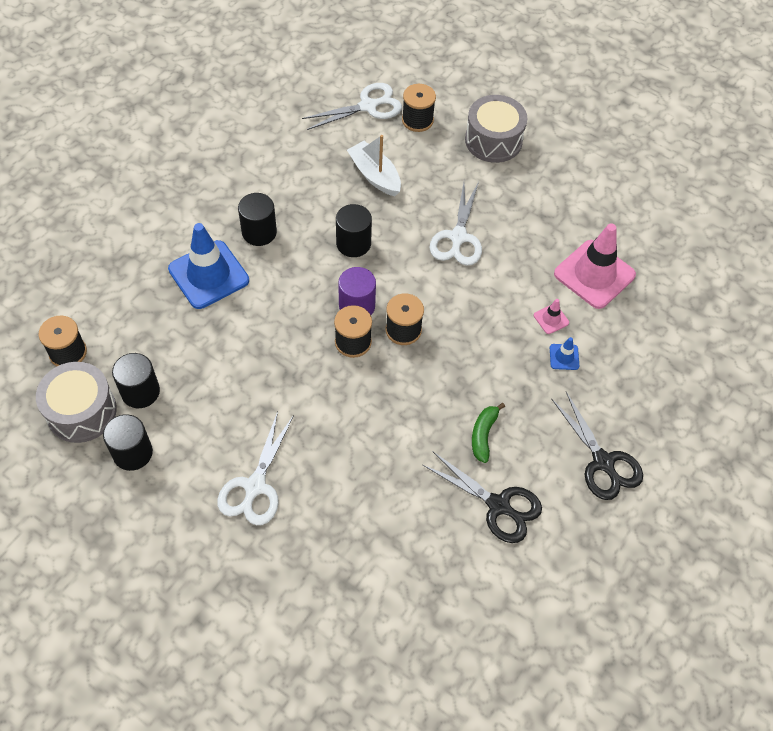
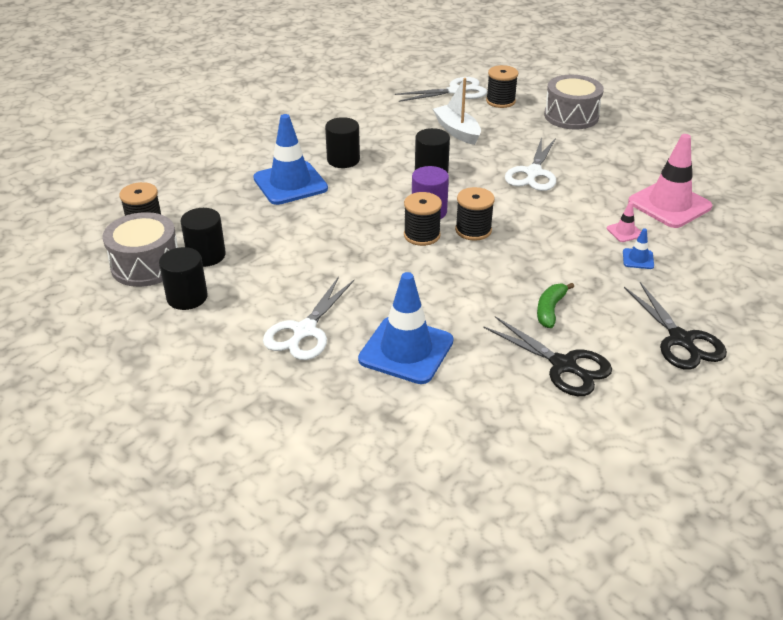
camera: 10 degrees right, 20 degrees down
none -> blue traffic cone [358,272,454,384]

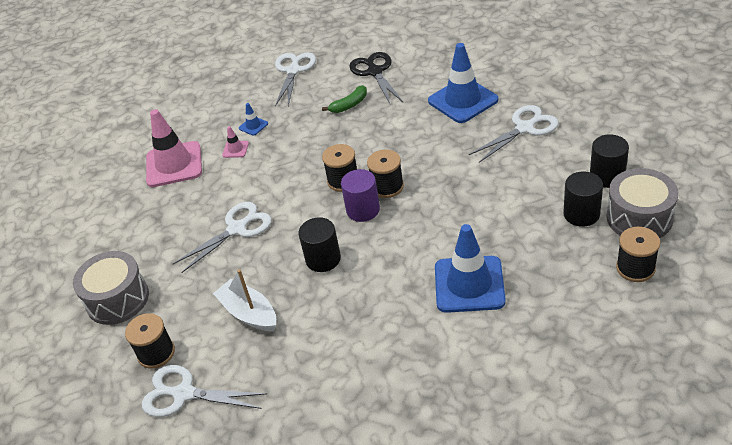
camera: 145 degrees left, 5 degrees up
black cylinder [325,117,360,168] -> none
white boat [433,78,481,145] -> white boat turned 135 degrees clockwise [213,269,276,331]
black scissors [624,282,727,370] -> white scissors [275,52,316,106]

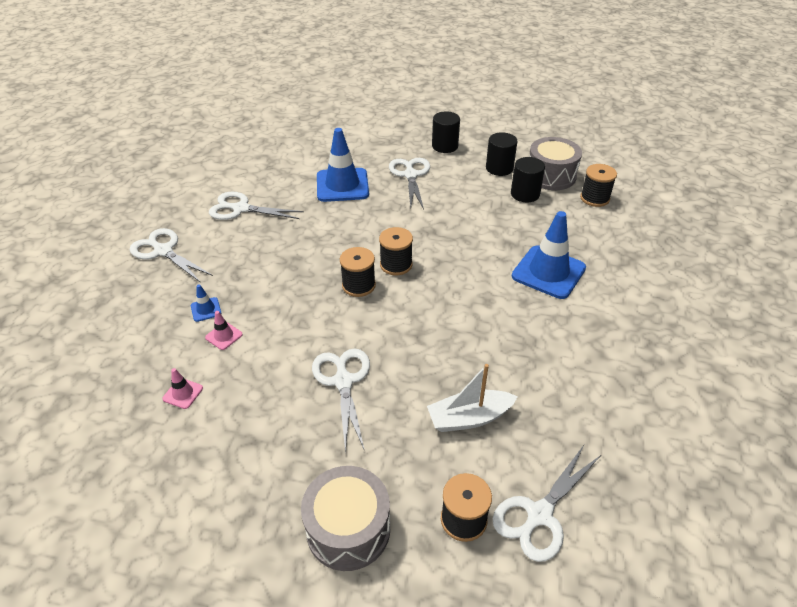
camera: 65 degrees left, 0 degrees up
pink traffic cone [146,109,202,187] -> pink traffic cone [162,368,203,409], size x0.43
black cylinder [299,217,341,272] -> black cylinder moved to [432,111,460,153]
green banana [322,85,367,113] -> none
purple cylinder [341,169,380,222] -> none
black scissors [349,52,403,105] -> white scissors [209,191,304,220]

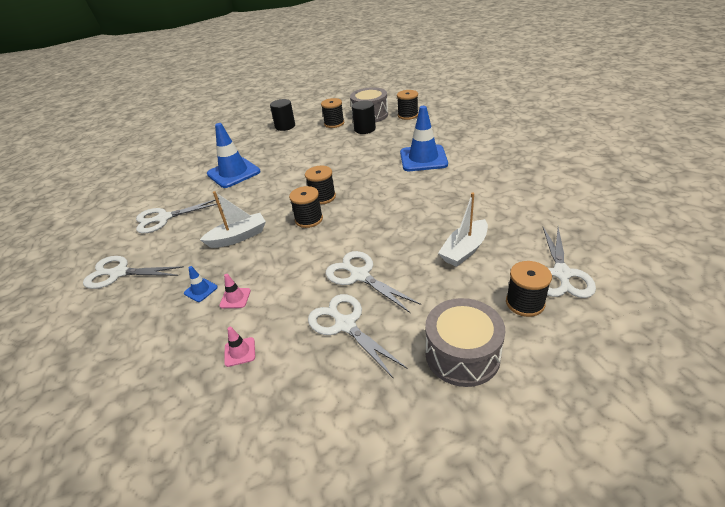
camera: 30 degrees left, 5 degrees down
white scissors [389,158,430,209] -> white scissors moved to [308,294,407,379]
black cylinder [486,132,518,176] -> black spool [321,98,344,128]
none -> white boat [200,191,266,248]

